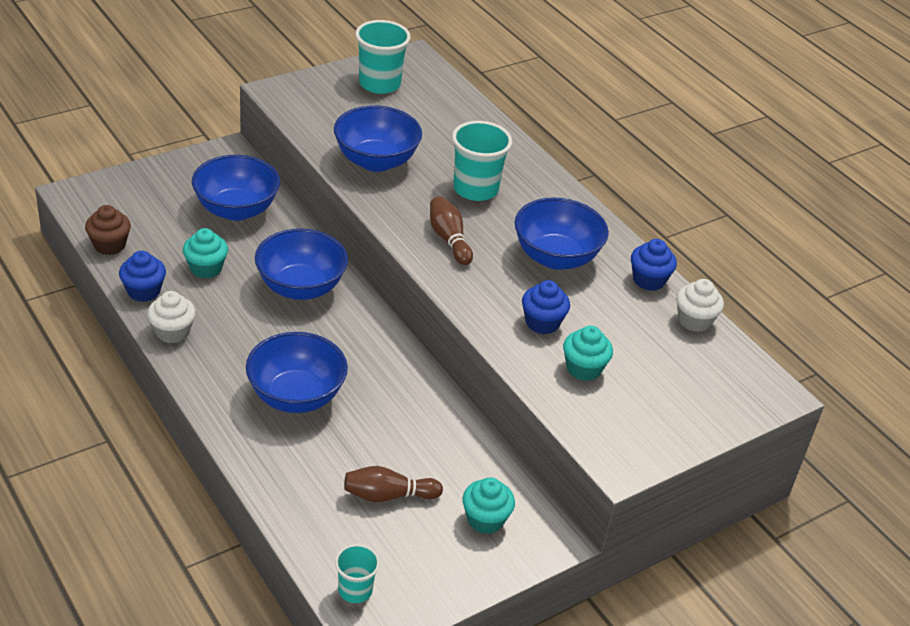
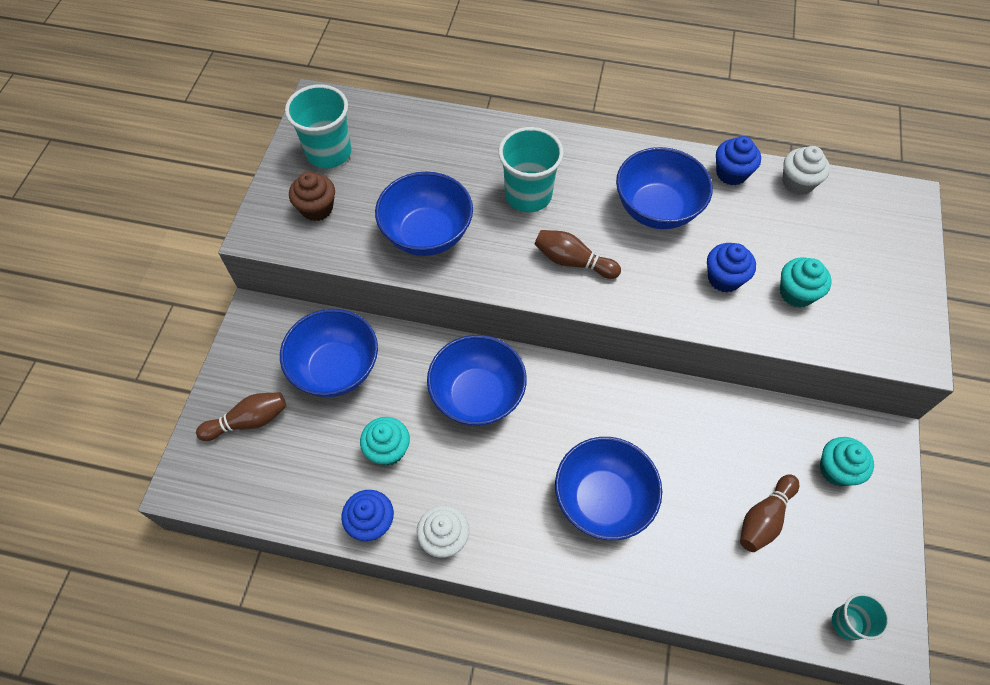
camera: 40 degrees left, 20 degrees up
brown cupcake [85,205,131,255] -> brown cupcake moved to [289,172,335,221]
none -> brown bowling pin [196,392,286,441]

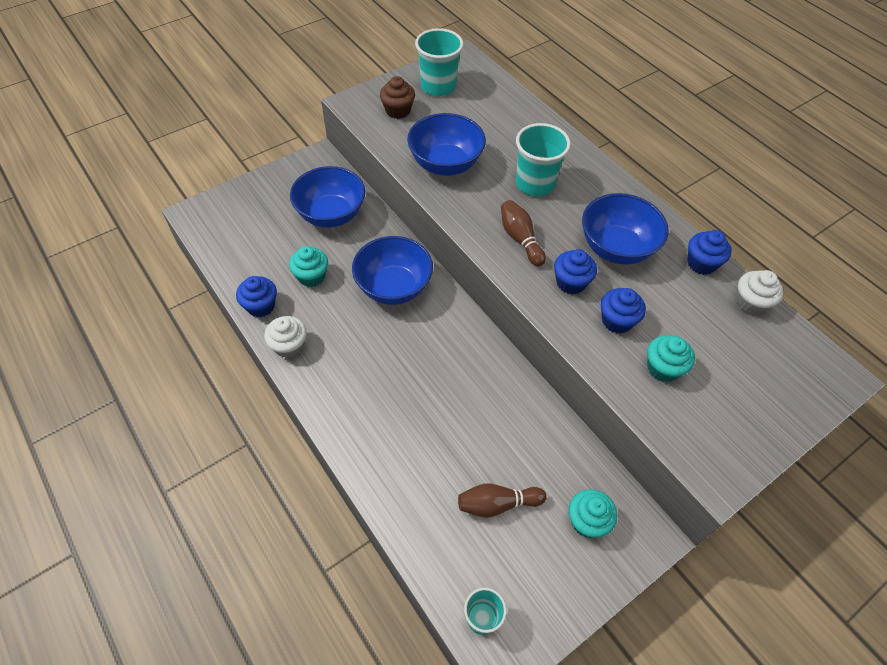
camera: 40 degrees right, 5 degrees down
brown bowling pin [196,392,286,441] -> none
blue bowl [555,437,662,540] -> none
none -> blue cupcake [554,249,597,294]

